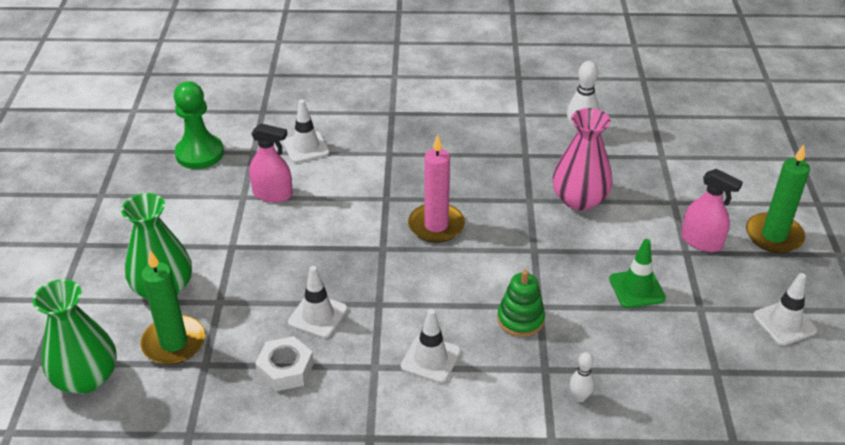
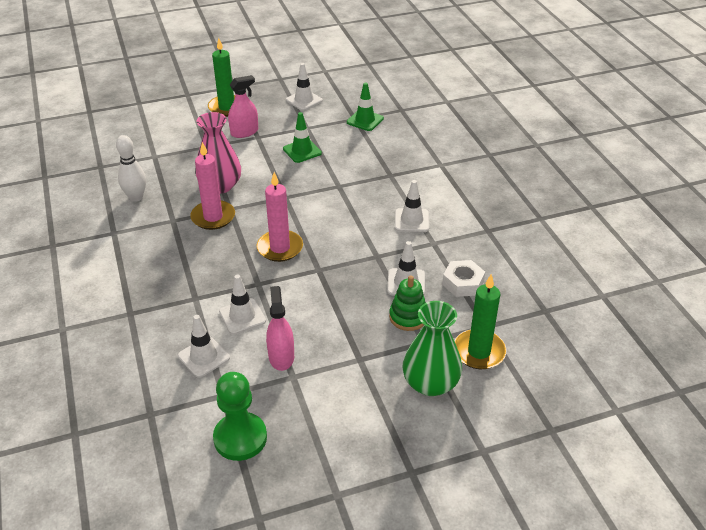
camera: 110 degrees left, 0 degrees up
green vase [33,279,117,394] -> none
green stacking toy [497,270,545,337] -> green stacking toy moved to [389,276,426,331]
white bowling pin [569,352,595,402] -> none
pink spray bottle [681,169,743,252] -> pink spray bottle turned 45 degrees clockwise [228,75,258,138]
none -> pink candle [190,142,235,230]
none -> white traffic cone [219,275,266,334]
none -> green traffic cone [347,82,384,131]

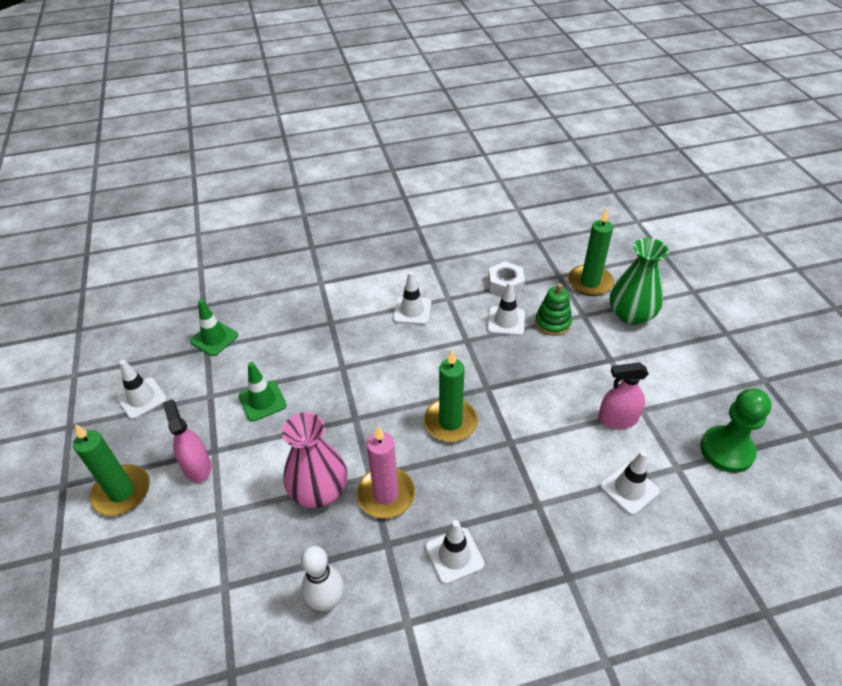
camera: 85 degrees left, 5 degrees up
white traffic cone [219,275,266,334] -> white traffic cone moved to [425,520,484,584]
pink candle [257,172,303,262] -> green candle [424,350,478,442]

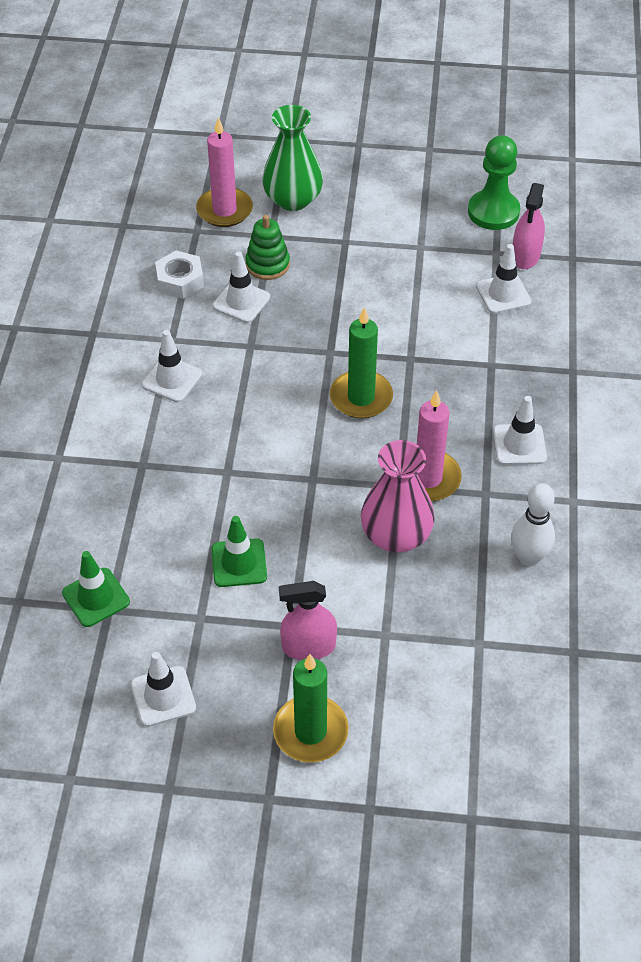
camera: 70 degrees left, 5 degrees up
green candle [568,208,614,296] -> pink candle [196,117,253,227]
pink spray bottle [598,362,649,429] -> pink spray bottle moved to [513,183,545,269]

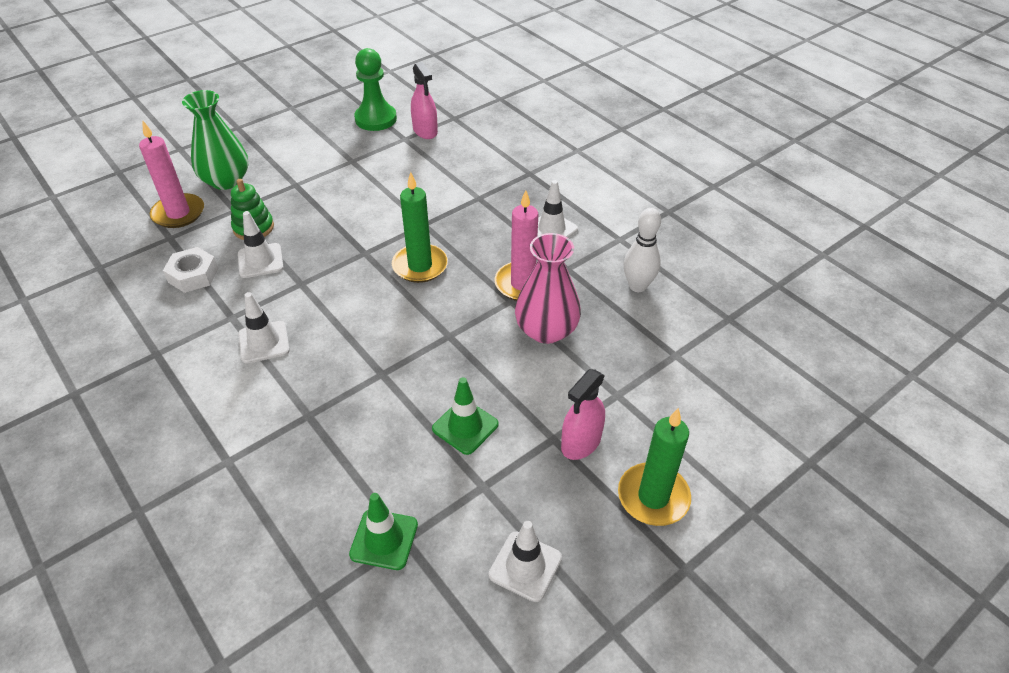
camera: 45 degrees left, 5 degrees down
white traffic cone [476,244,531,314] -> none

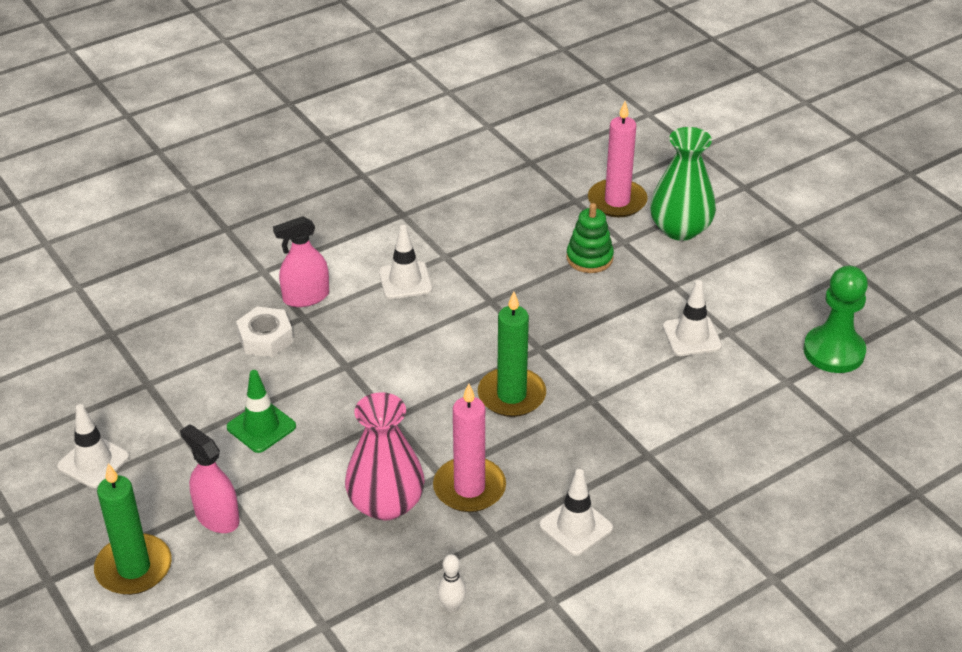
camera: 95 degrees right, 5 degrees down
white nut [163,247,218,293] -> white nut moved to [236,307,294,357]
white traffic cone [238,211,284,278] -> white traffic cone moved to [663,280,722,356]
green traffic cone [349,493,418,570] -> none
pink spray bottle [411,62,438,139] -> pink spray bottle moved to [273,216,329,307]
white bowling pin [624,208,661,292] -> white bowling pin [437,554,466,612], size x0.59

